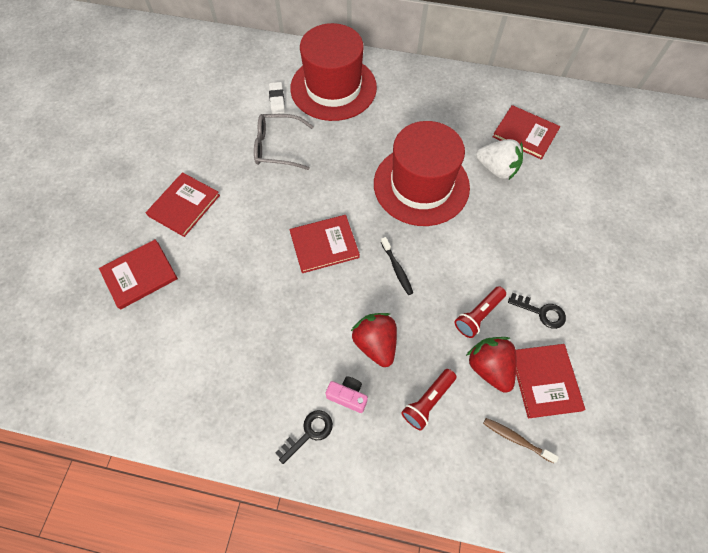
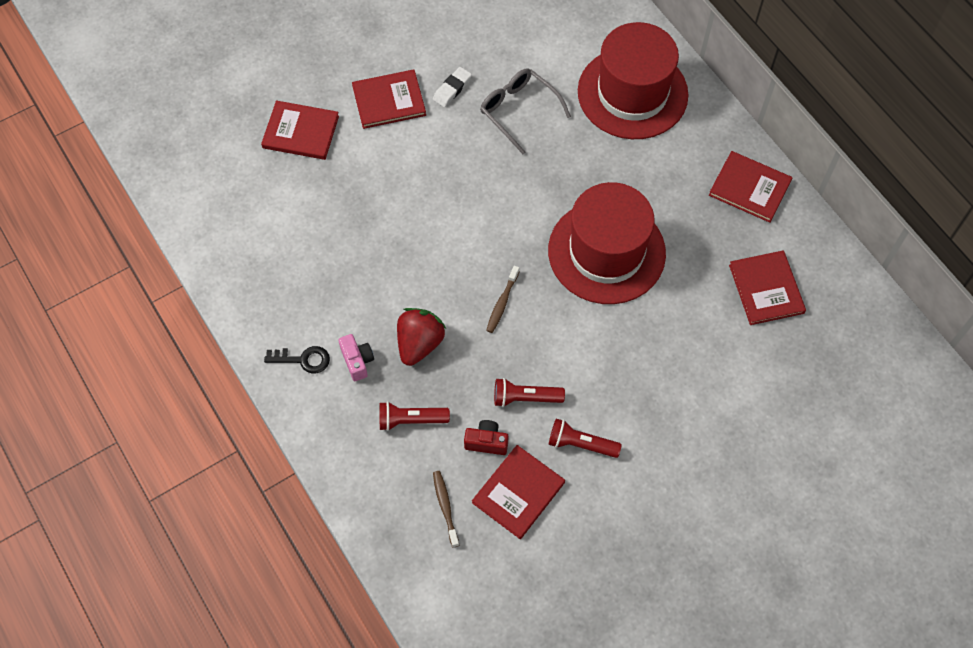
camera: 45 degrees right, 0 degrees up
white eraser [269,82,285,114] -> white eraser moved to [433,67,472,107]
red book [290,215,360,273] -> red book moved to [709,151,793,223]
black toothbrush [381,237,413,295] -> brown toothbrush [486,266,520,333]
red strawberry [466,337,517,393] -> red camera [464,420,509,455]
white strawberry [476,139,523,180] -> none
black key [508,293,566,329] -> red flashlight [548,419,622,458]

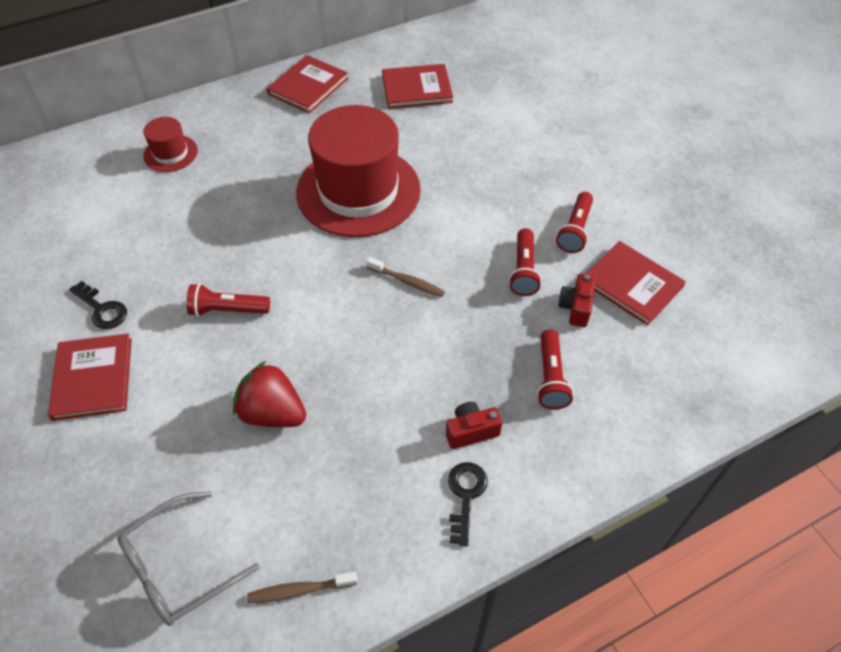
camera: 85 degrees left, 10 degrees down
red book [261,101,339,160] -> none
pink camera [338,334,374,381] -> red camera [446,402,502,449]
red strawberry [397,308,446,366] -> red strawberry moved to [233,361,306,427]
white eraser [433,67,472,107] -> black key [69,281,127,329]
brown toothbrush [433,471,459,547] -> brown toothbrush moved to [247,572,358,604]
grey glasses [480,68,571,154] -> grey glasses moved to [117,491,259,626]
red hat [578,22,688,139] -> red hat [143,117,198,172], size x0.45
none -> red flashlight [186,284,270,317]

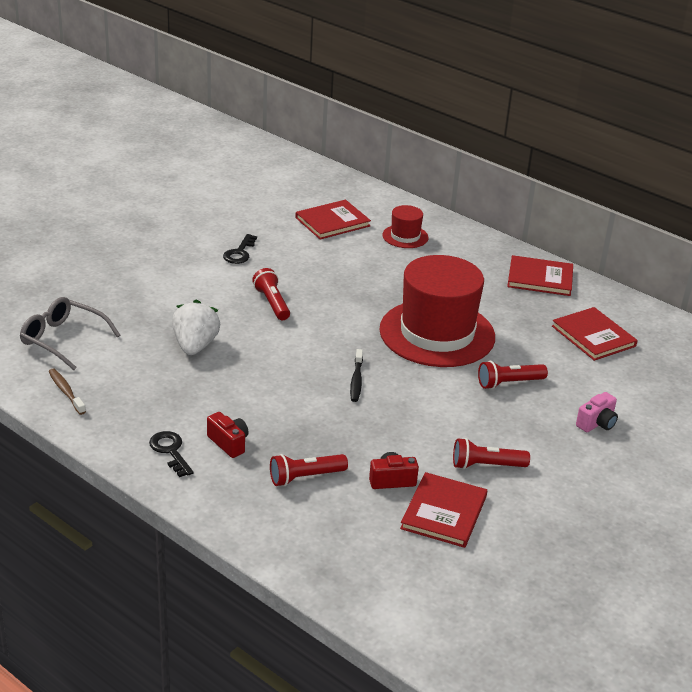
camera: 65 degrees right, 20 degrees down
red book [48,334,132,421] -> red book moved to [295,200,371,239]
red strawberry [233,361,306,427] -> white strawberry [172,299,220,355]
brown toothbrush [367,257,445,297] -> black toothbrush [350,349,363,402]
black key [448,462,488,547] -> black key turned 105 degrees counterclockwise [149,431,193,477]
red flashlight [509,228,542,296] -> red flashlight moved to [478,361,548,389]
none -> pink camera [576,392,618,432]

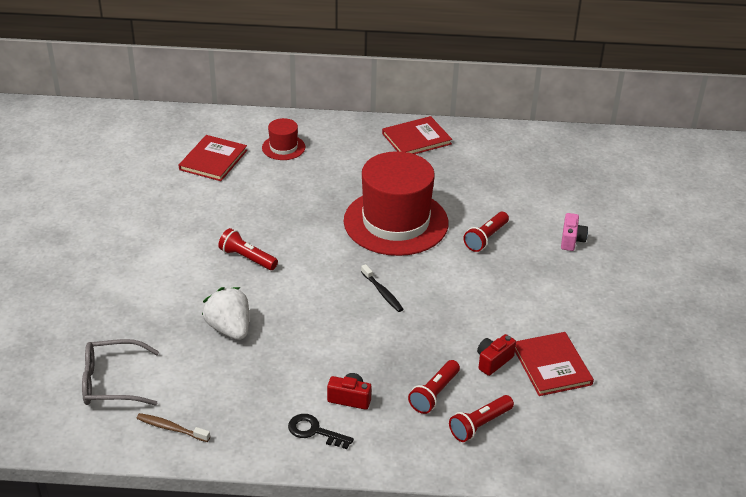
camera: 35 degrees left, 5 degrees up
black key [223,234,257,264] -> none
red flashlight [453,438,530,469] -> red flashlight moved to [449,395,514,442]
red book [552,307,638,361] -> none

